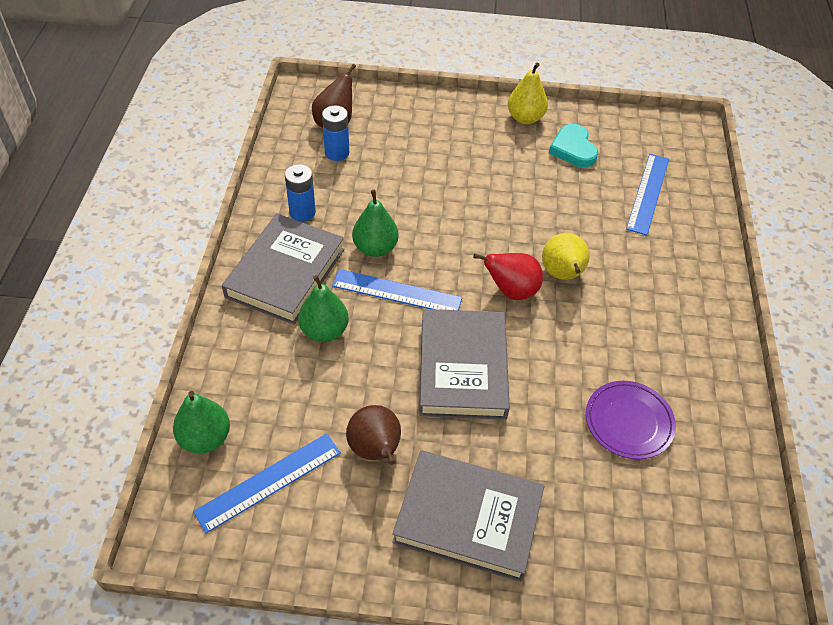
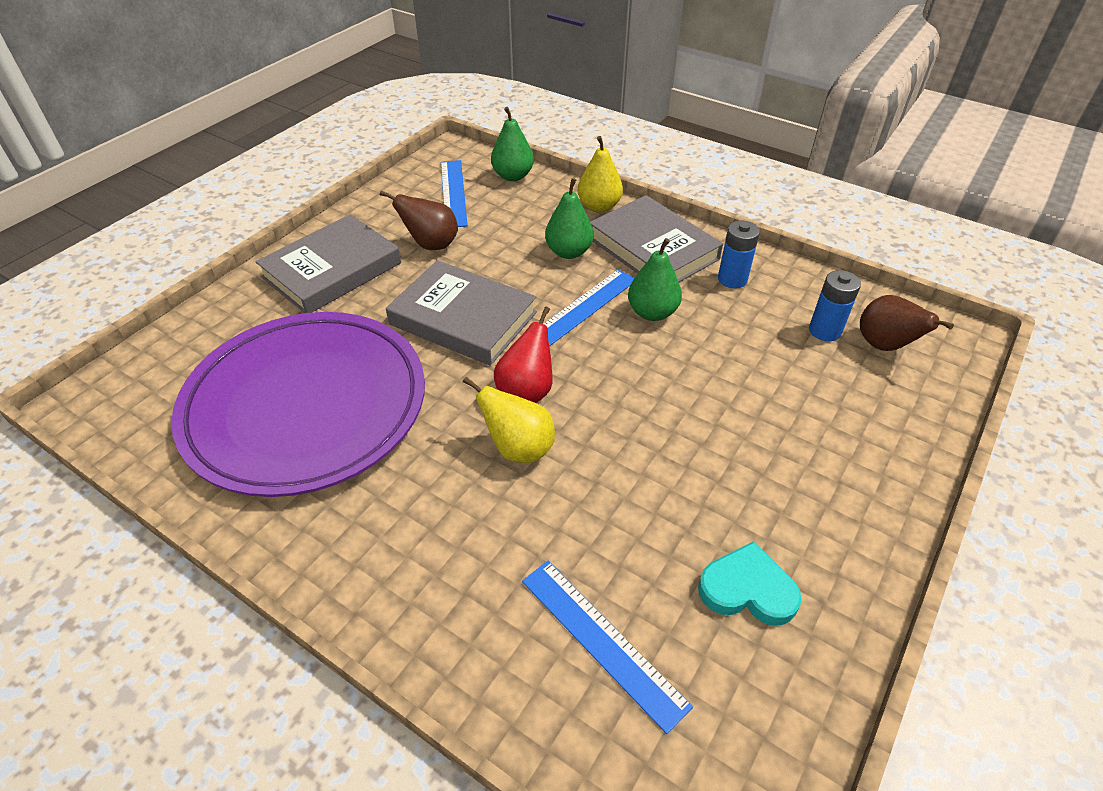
camera: 120 degrees right, 5 degrees down
yellow pear [508,62,548,124] -> yellow pear moved to [577,136,623,213]
purple plate [586,381,676,459] -> purple plate [171,312,425,497], size x2.40

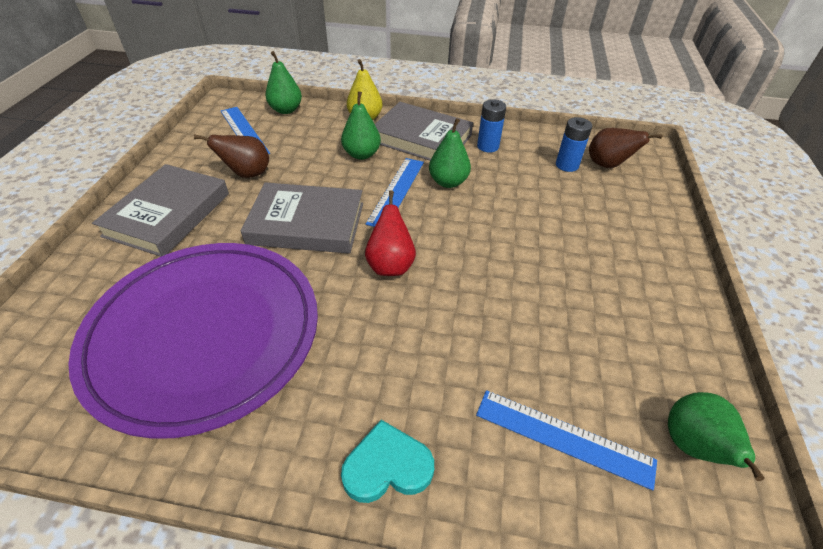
camera: 25 degrees left, 0 degrees up
yellow pear [463,377,555,463] -> none
turquoise heart [698,541,802,625] -> turquoise heart moved to [341,420,434,503]
none -> green pear [668,392,765,481]

